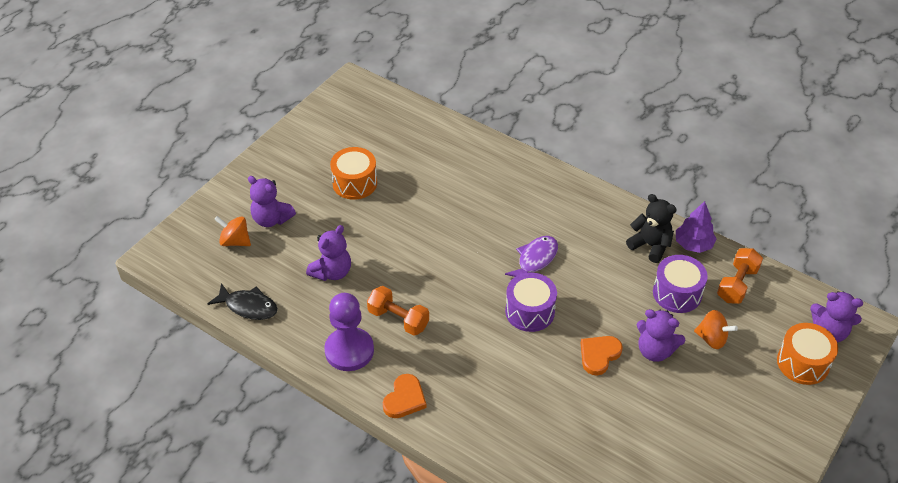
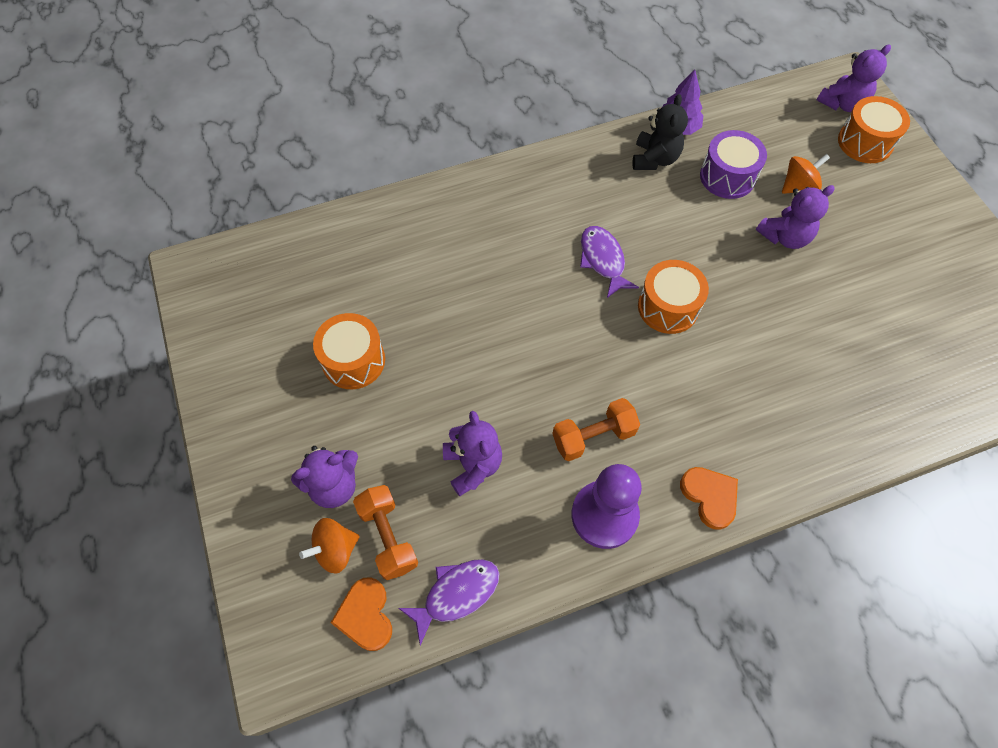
camera: 55 degrees left, 15 degrees up
black fish [208,283,278,320] -> purple fish [398,559,500,646]
purple drum [505,272,557,332] -> orange drum [638,260,709,334]
orange heart [581,336,622,375] -> orange heart moved to [331,577,392,651]
black teddy bear [626,194,677,263] -> black teddy bear turned 120 degrees clockwise [633,94,688,170]
orange dumbbell [717,248,763,304] -> orange dumbbell moved to [353,485,418,580]

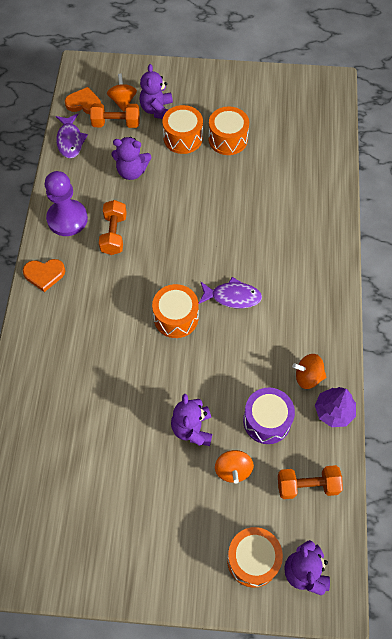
camera: 115 degrees right, 0 degrees up
black teddy bear [633,94,688,170] -> orange spinning top [292,354,326,389]
none -> orange drum [163,105,203,154]
none -> orange dumbbell [278,465,343,499]

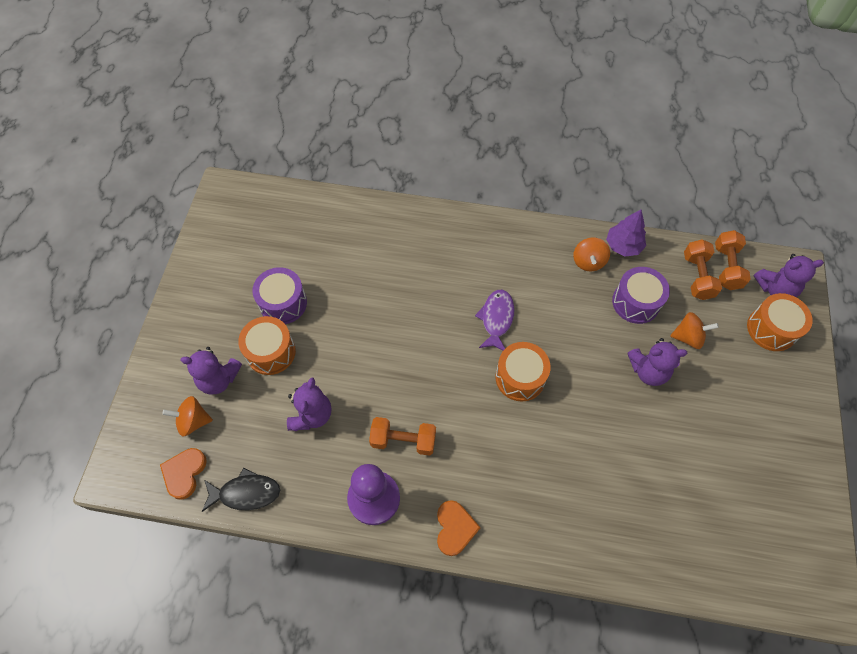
camera: 85 degrees left, 0 degrees up
purple fish [56,114,88,158] -> black fish [202,468,280,512]
orange dumbbell [90,103,140,128] -> orange dumbbell moved to [715,230,751,290]
orange drum [208,107,249,155] -> purple drum [252,267,307,324]

